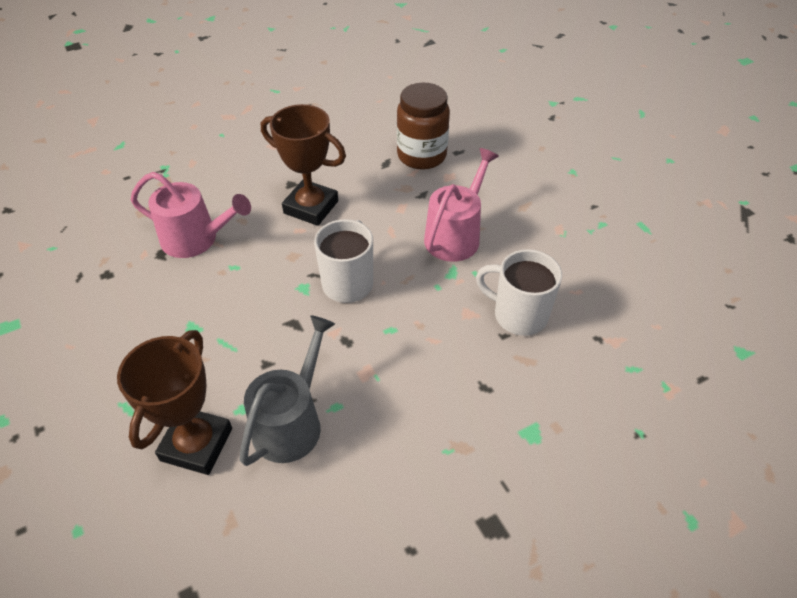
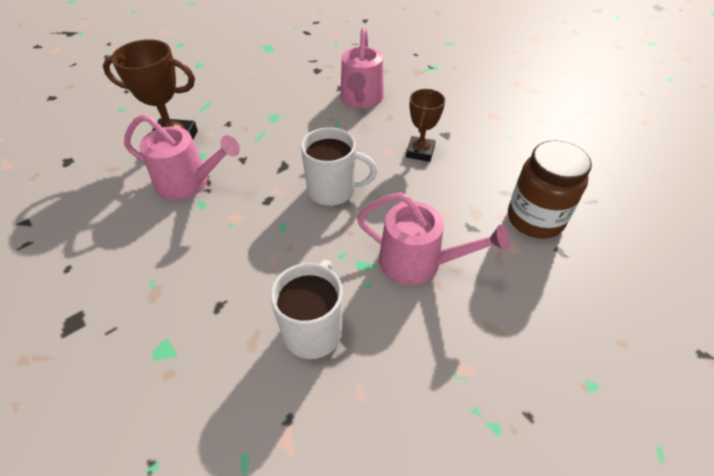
camera: 80 degrees right, 0 degrees up
grey watering can [240,315,335,466] -> pink watering can [124,114,240,200]
brown trophy [261,104,346,226] -> brown trophy [406,89,445,162], size x0.65

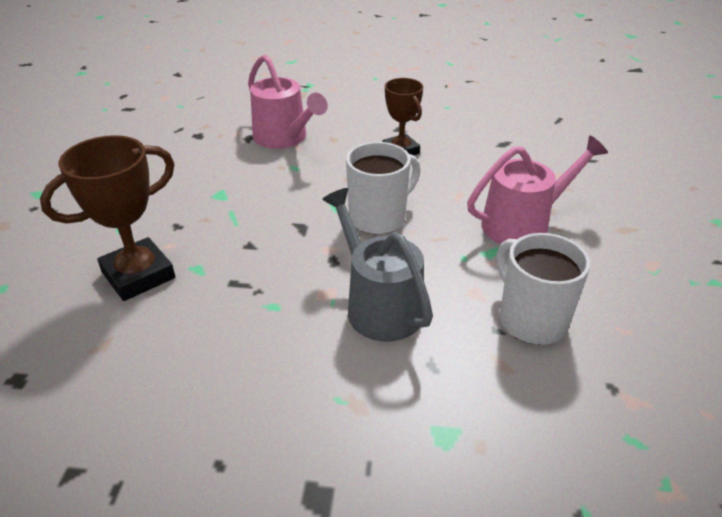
camera: 45 degrees left, 10 degrees down
pink watering can [124,114,240,200] -> none
brown jar [508,141,592,239] -> none
none -> grey watering can [322,188,433,342]

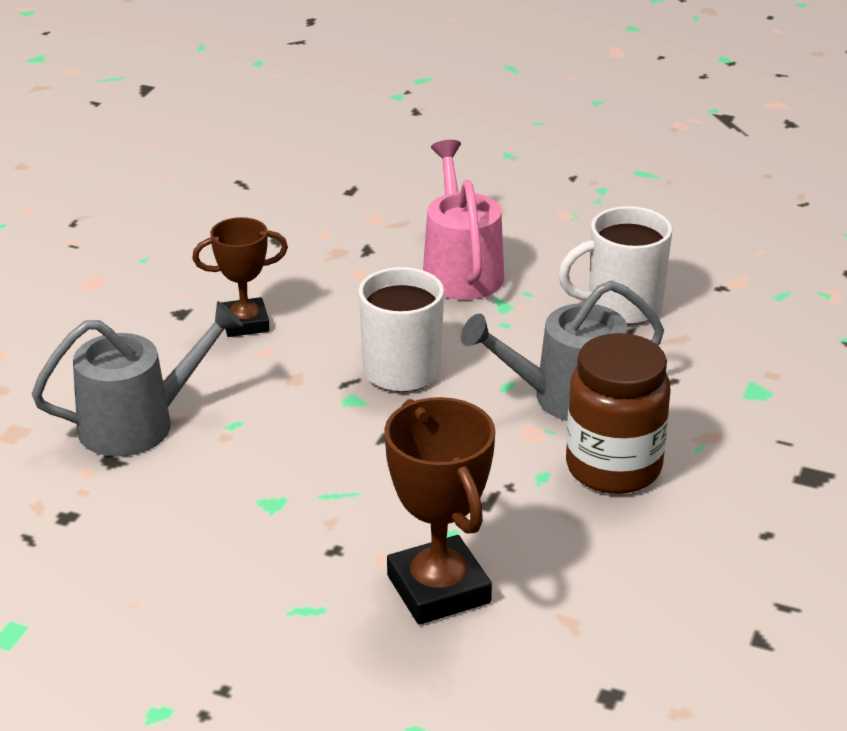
camera: 75 degrees left, 5 degrees down
pink watering can [248,55,328,149] -> grey watering can [32,301,243,457]
none -> brown jar [566,333,671,494]

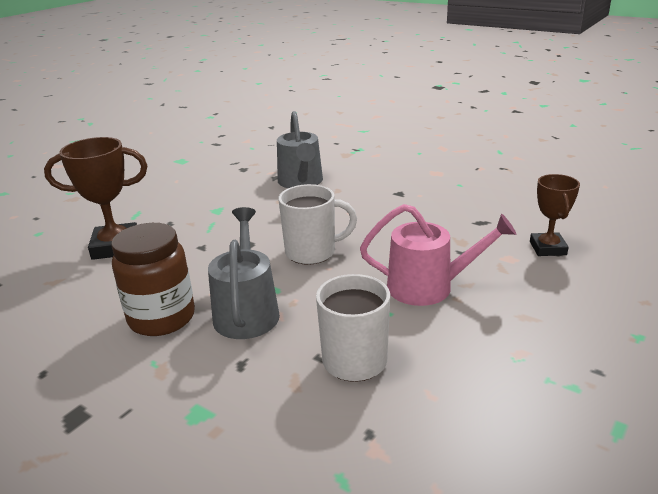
camera: 105 degrees right, 5 degrees down
brown trophy [192,217,288,337] -> brown trophy moved to [530,174,580,256]

